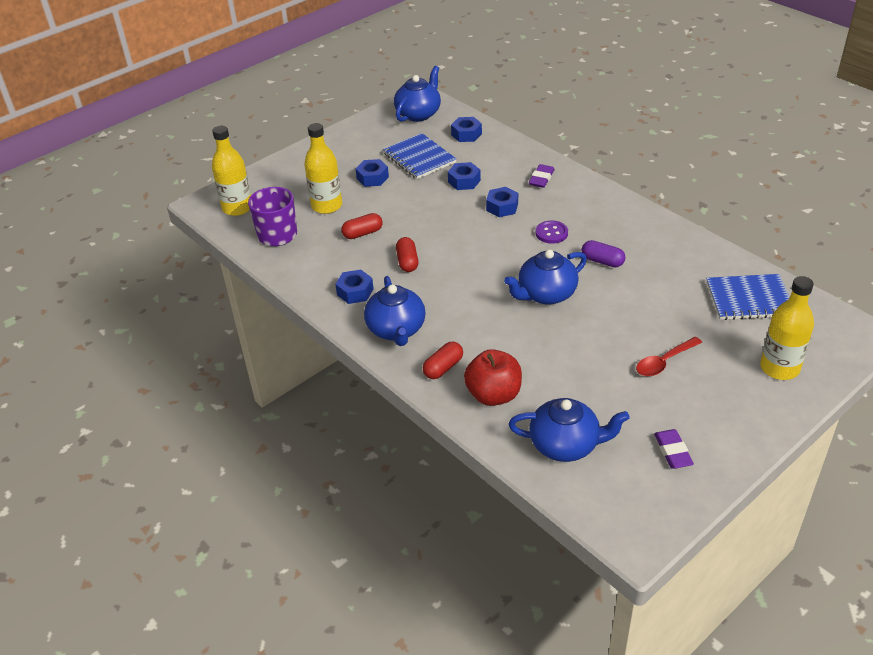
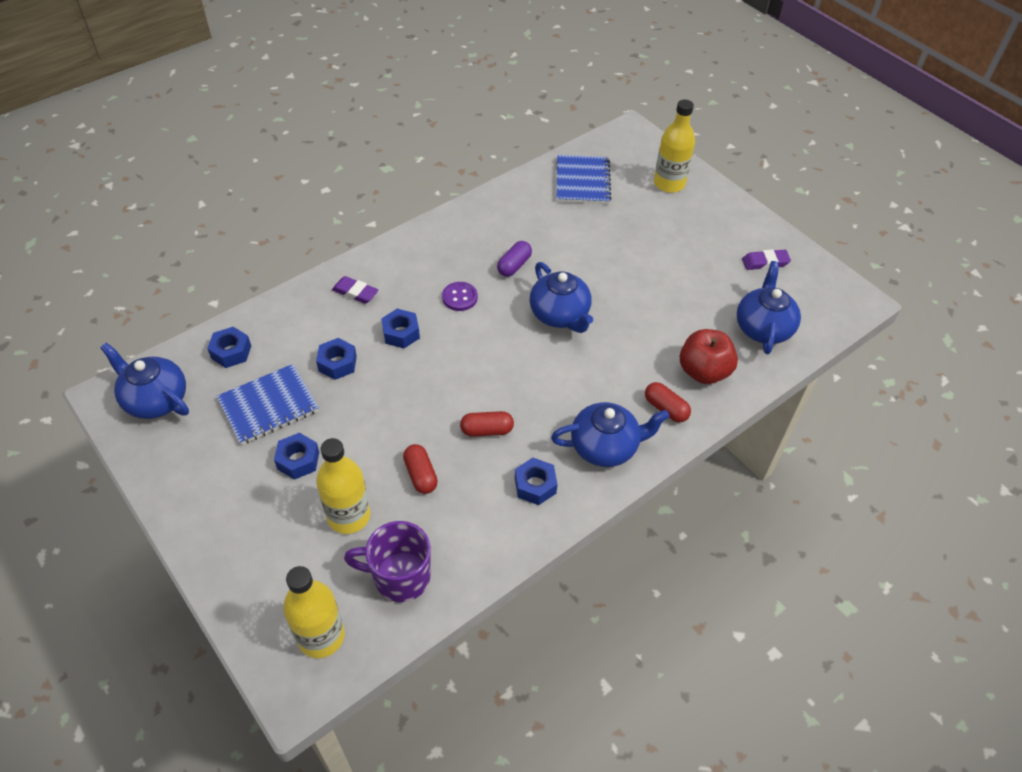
camera: 90 degrees left, 10 degrees up
red spoon [636,337,702,376] -> none

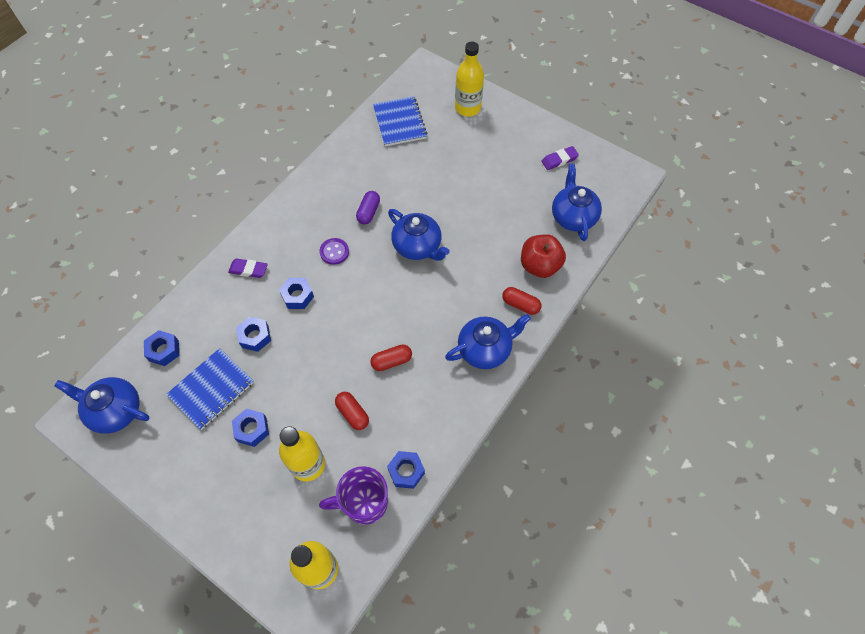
camera: 15 degrees left, 10 degrees up
blue nut [515,458,558,505] -> blue nut moved to [387,451,425,489]

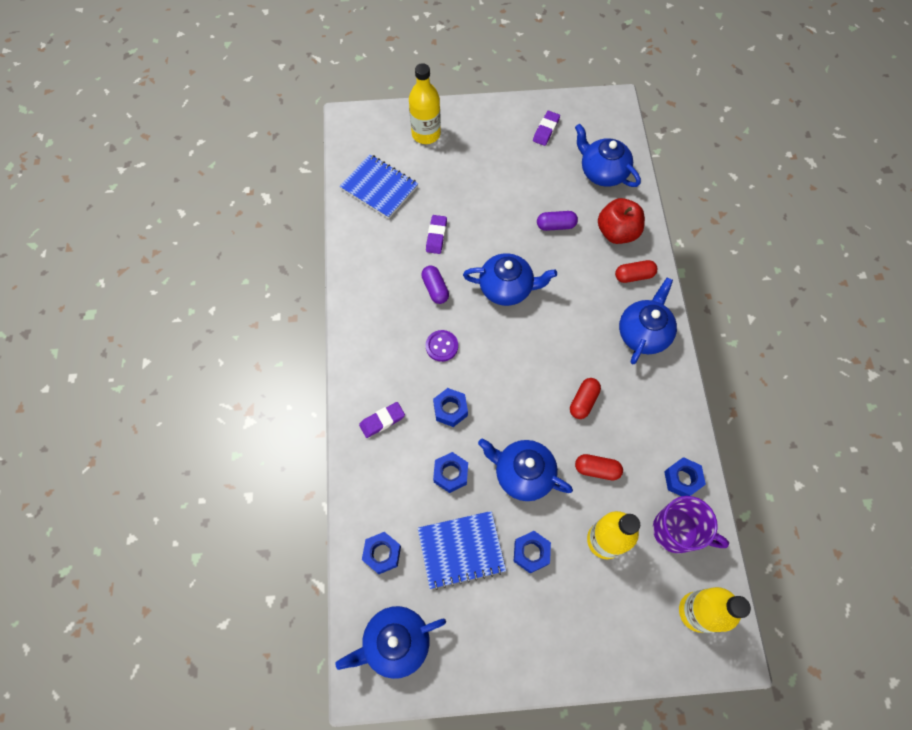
camera: 40 degrees left, 5 degrees up
blue notebook [166,348,254,430] -> blue notebook turned 75 degrees clockwise [418,511,506,590]
purple mug [319,466,388,525] -> purple mug turned 105 degrees counterclockwise [653,496,729,553]
none -> purple eraser [426,215,447,254]
none -> blue teapot [478,439,573,501]
none -> purple capsule [537,211,578,231]

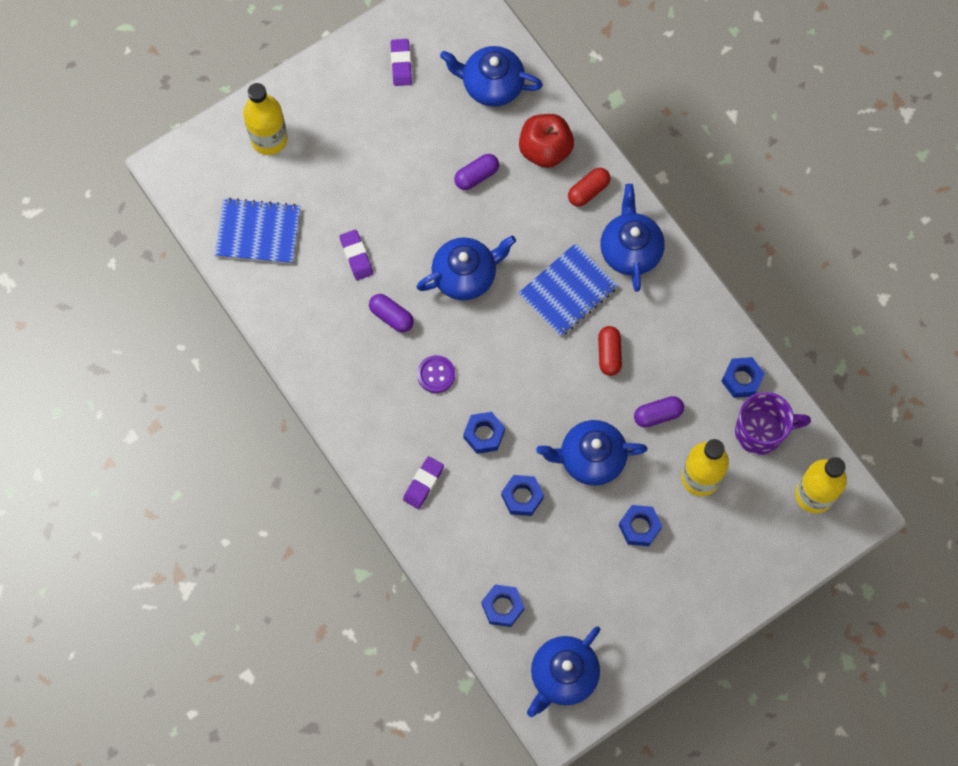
camera: 30 degrees left, 5 degrees up
blue notebook [418,511,506,590] -> blue notebook moved to [519,243,618,337]
red capsule [575,454,623,480] -> purple capsule [634,396,684,428]

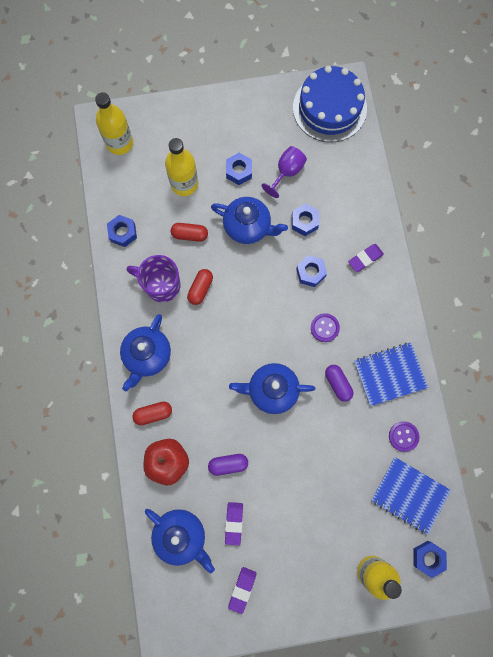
camera: 155 degrees left, 5 degrees up
purple eraser [340,230,373,280] -> purple eraser moved to [225,502,243,545]
blue nut [482,584,524,627] -> blue nut moved to [414,541,447,578]
blue notebook [519,243,618,337] -> blue notebook moved to [354,343,428,406]
blue teapot [527,626,601,717] -> blue cake [293,66,367,142]
purple capsule [634,396,684,428] -> red capsule [171,223,208,242]
purple mug [735,392,811,455] -> purple mug moved to [126,255,181,302]
none -> purple goblet [261,146,307,198]
none -> purple button [389,421,419,452]

